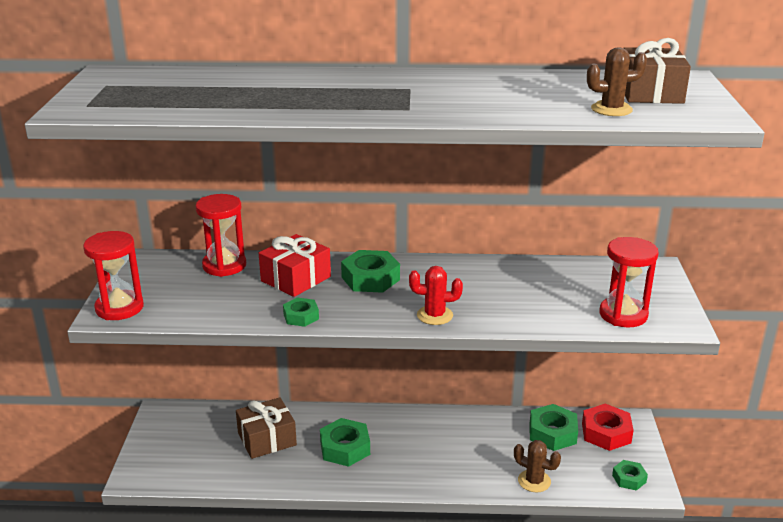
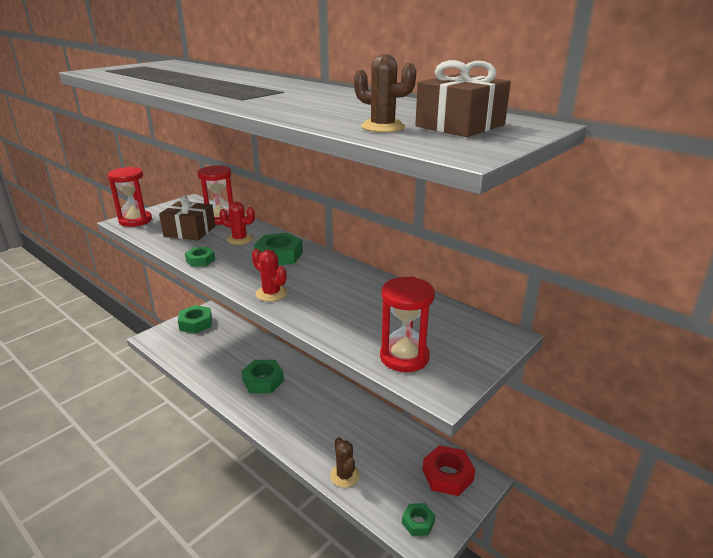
camera: 40 degrees right, 0 degrees up
brown gift [236,397,297,459] -> brown gift moved to [159,195,215,241]
red gift [259,234,331,297] -> red cactus [219,202,255,245]
green nut [530,404,578,451] -> green nut moved to [178,305,212,334]

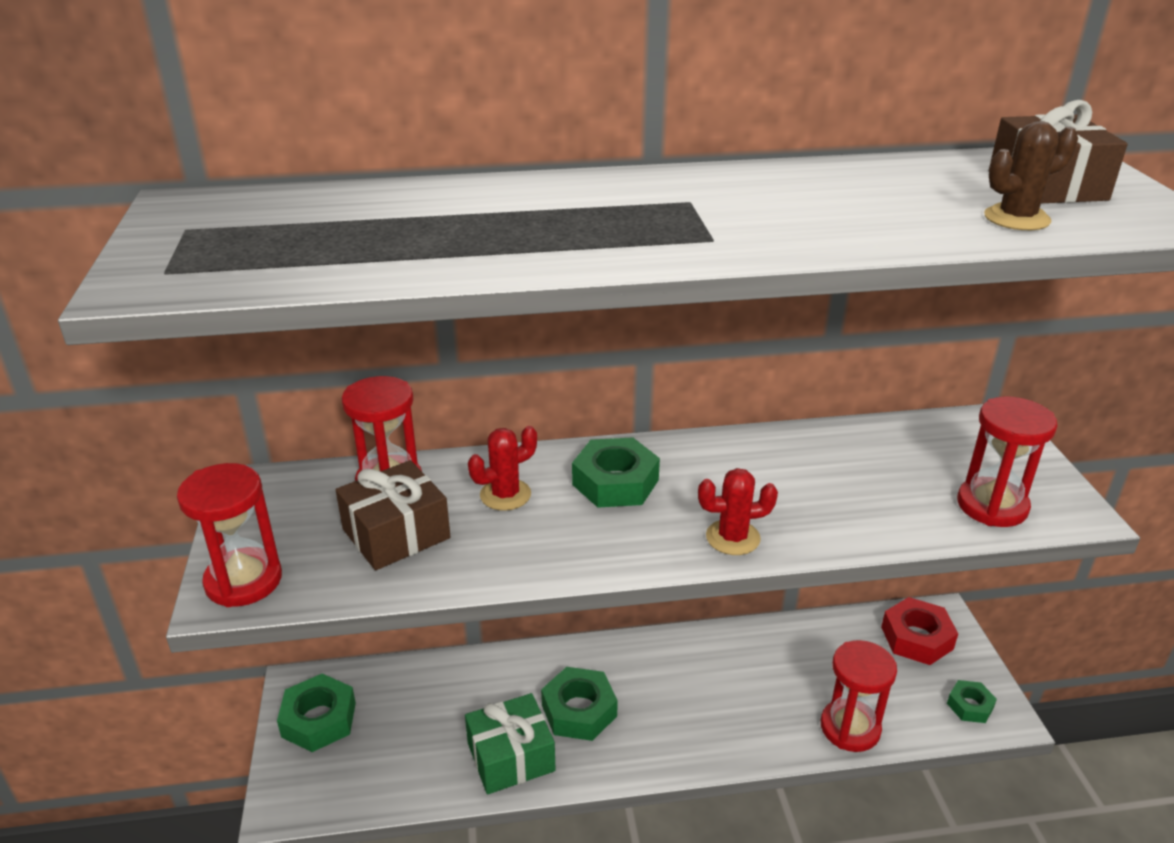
camera: 50 degrees left, 5 degrees up
green nut [185,247,215,267] -> none
brown cactus [330,437,360,488] -> red hourglass [821,640,897,752]
none -> green gift [465,693,556,794]

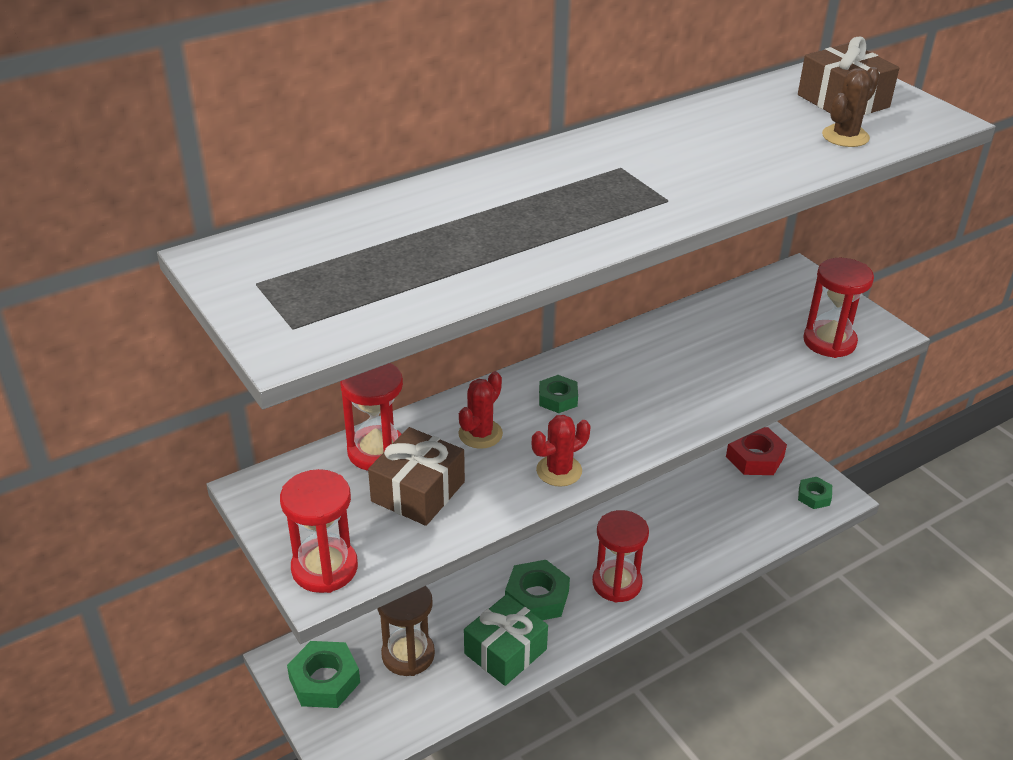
camera: 25 degrees left, 5 degrees up
green nut [572,437,660,508] -> green nut [539,375,578,413], size x0.59
red cactus [698,468,778,555] -> red cactus moved to [532,415,590,487]
red hourglass [821,640,897,752] -> red hourglass moved to [592,510,649,602]
none -> brown hourglass [377,586,435,676]

